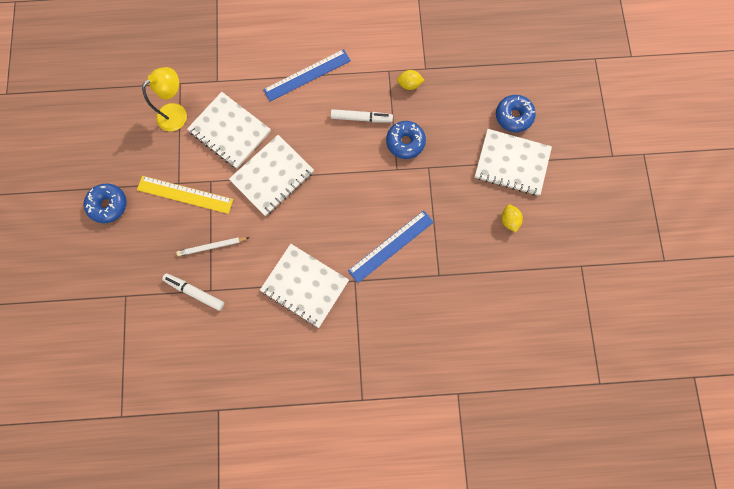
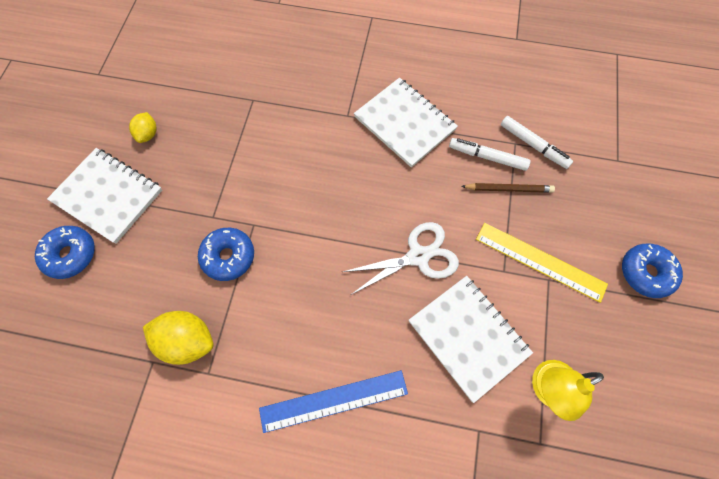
camera: 165 degrees left, 10 degrees down
white pencil [176,237,250,256] -> brown pencil [461,183,555,193]
white notebook [229,135,314,216] -> white scissors [343,222,459,295]
white marker [331,109,393,122] -> white marker moved to [449,138,531,171]
blue ruler [348,210,434,283] -> none
yellow lemon [397,70,424,90] -> yellow lemon [143,311,214,365], size x1.73

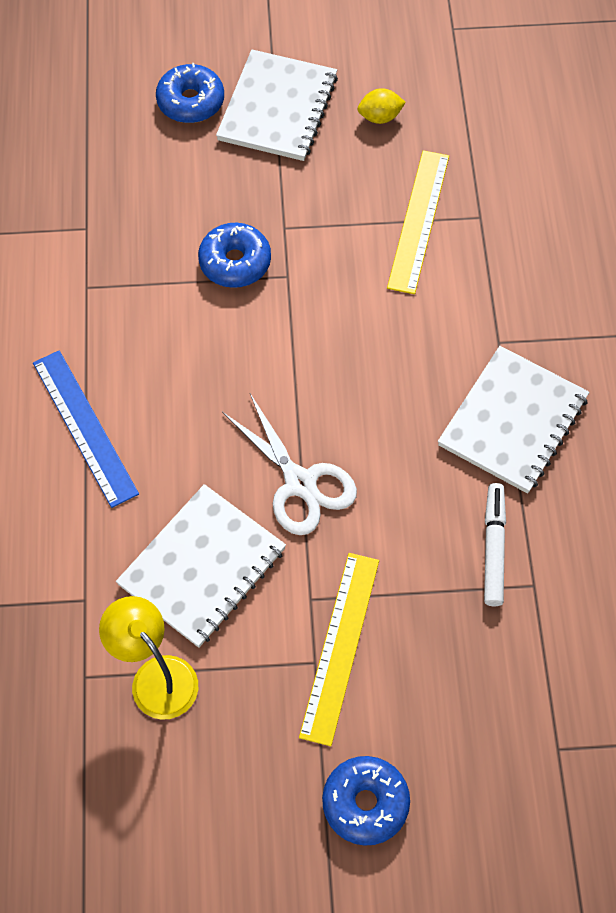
camera: 75 degrees right, 5 degrees down
yellow lemon [143,311,214,365] -> none
brown pencil [461,183,555,193] -> none
white marker [501,116,573,169] -> none
none -> yellow ruler [387,150,449,294]

